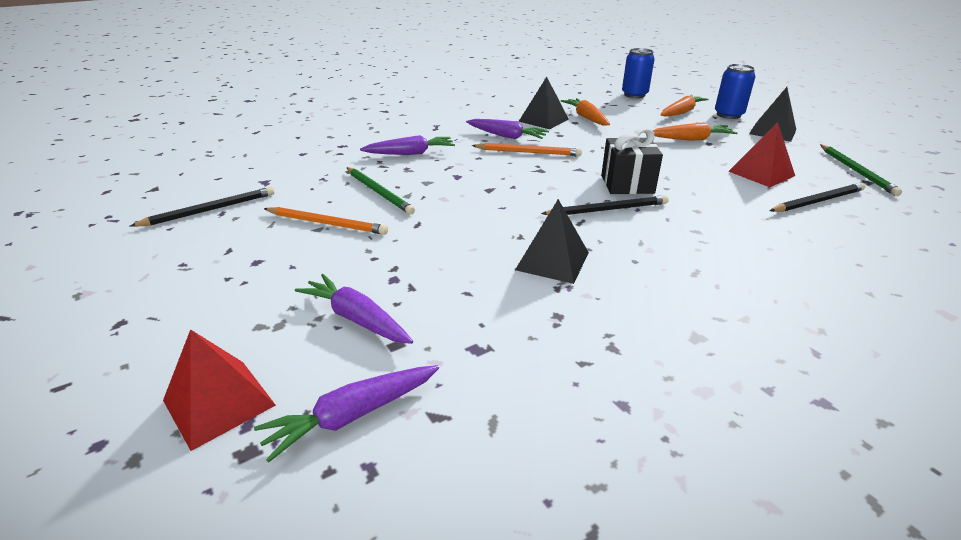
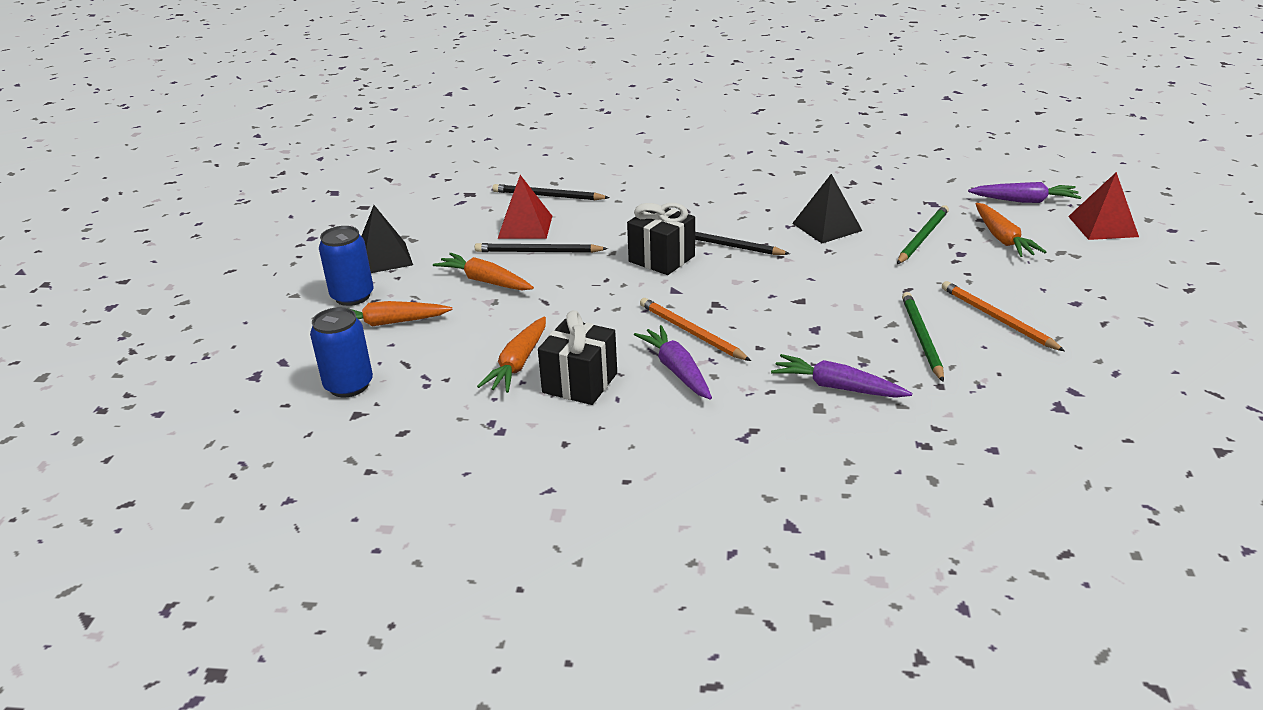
camera: 140 degrees left, 0 degrees up
black pencil [130,187,274,227] -> black pencil moved to [475,243,608,253]
purple carrot [295,274,413,344] -> orange carrot [976,203,1046,257]
black pyramid [518,77,569,129] -> black gift [538,310,617,405]
green pencil [820,145,902,196] -> green pencil moved to [897,205,949,264]

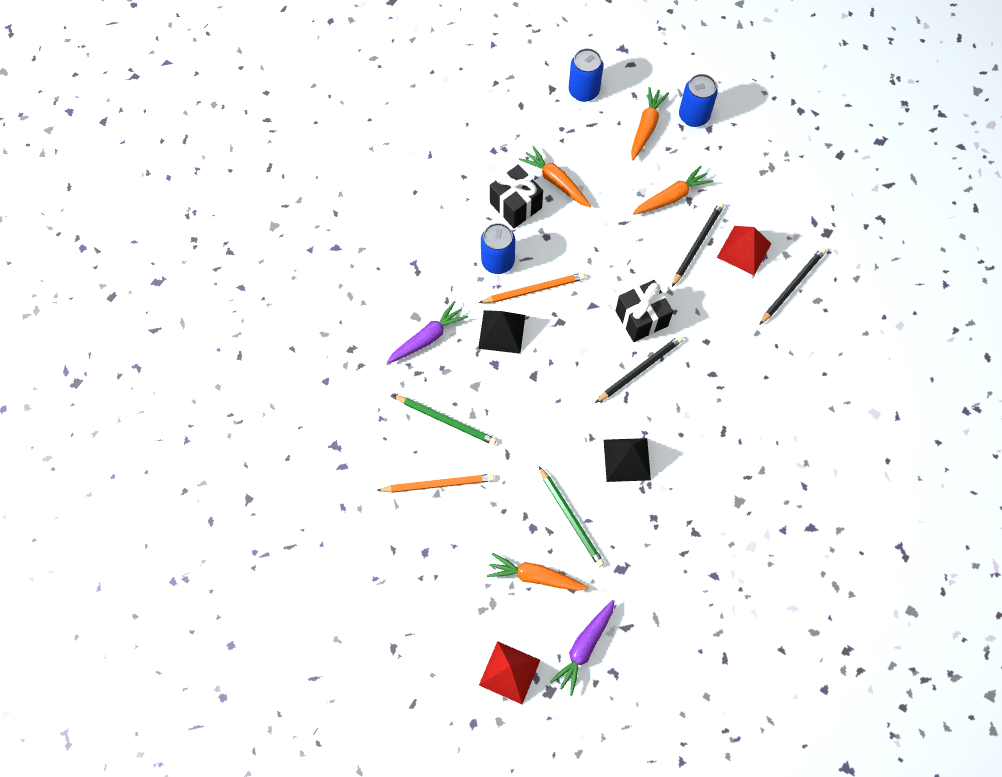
camera: 115 degrees right, 35 degrees up
black pyramid [362,205,413,273] -> black pyramid moved to [478,310,525,354]
purple carrot [634,325,712,400] -> blue can [481,223,515,274]

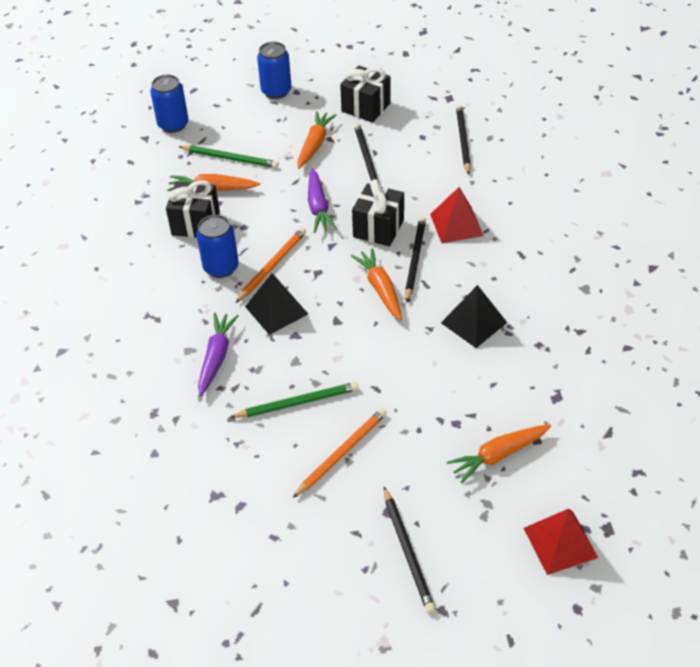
camera: 40 degrees left, 20 degrees down
green pencil [539,466,604,567] -> green pencil moved to [178,145,279,168]
purple carrot [550,600,614,696] -> purple carrot moved to [308,168,337,233]
orange carrot [631,87,669,160] -> orange carrot moved to [351,248,402,321]
red pyramid [717,226,771,275] -> red pyramid moved to [430,187,484,243]
none -> black gift [340,66,390,123]
none -> black pencil [384,487,435,613]

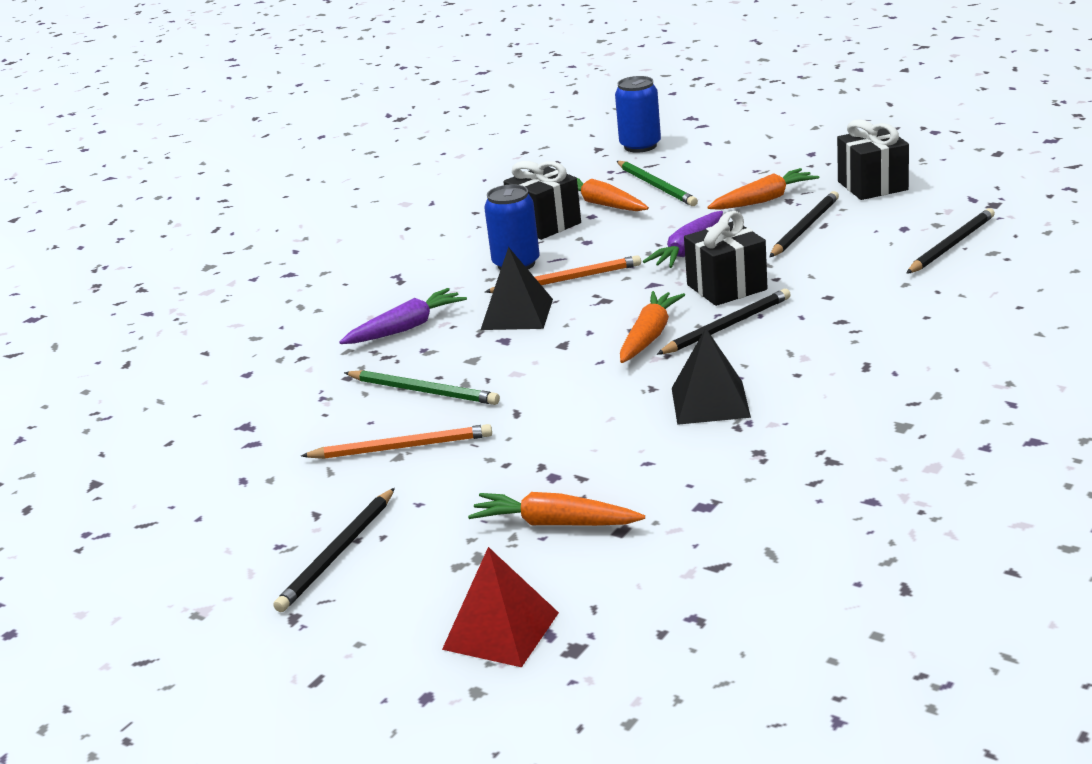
camera: 45 degrees right, 20 degrees down
blue can [257,42,291,99] -> none
red pyramid [430,187,484,243] -> none

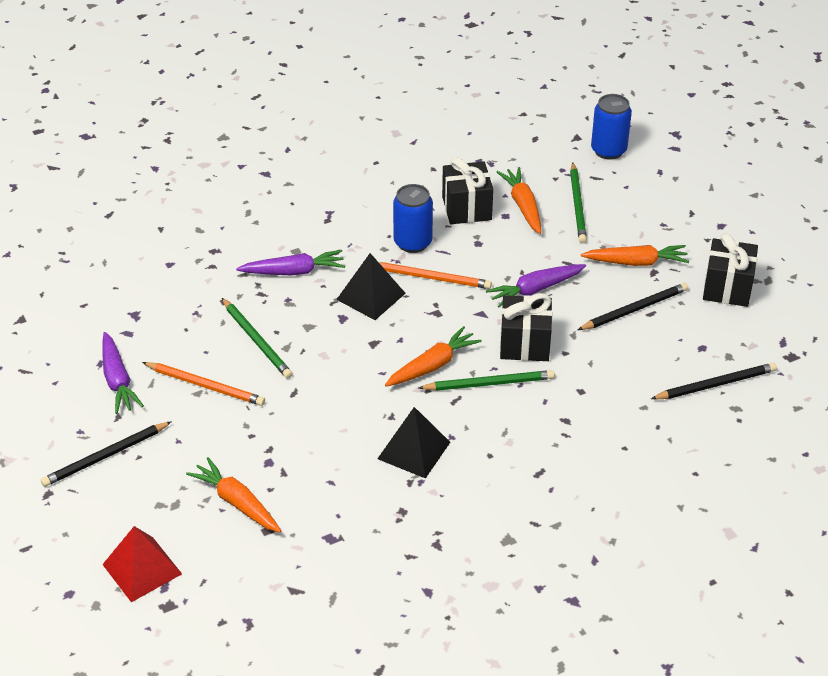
camera: 25 degrees right, 15 degrees up
black pencil [656,289,791,355] -> green pencil [419,370,555,391]
none -> purple carrot [102,332,144,414]

